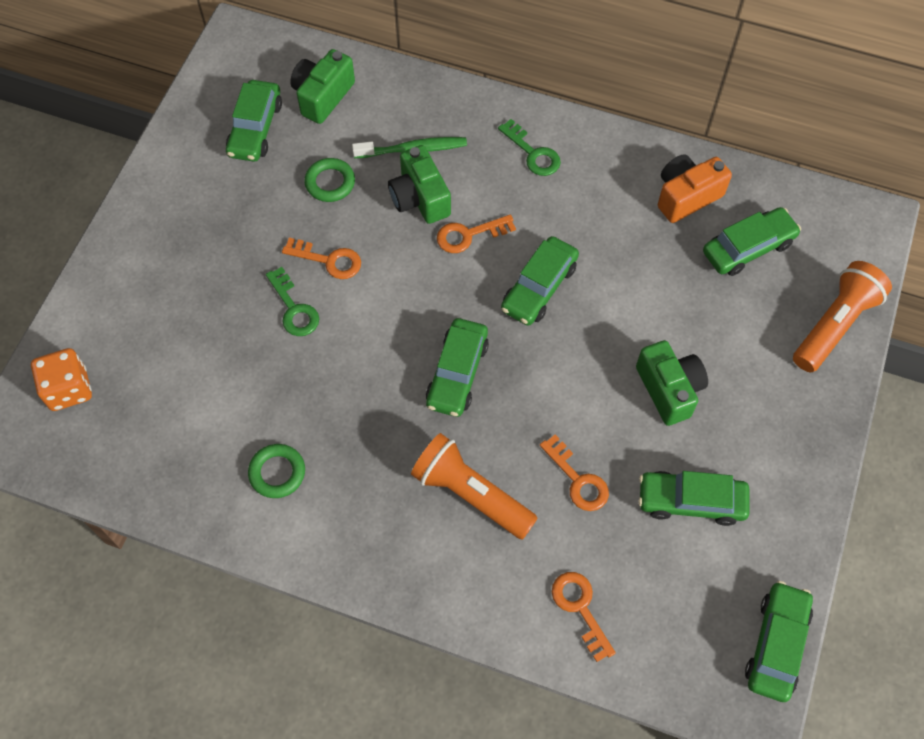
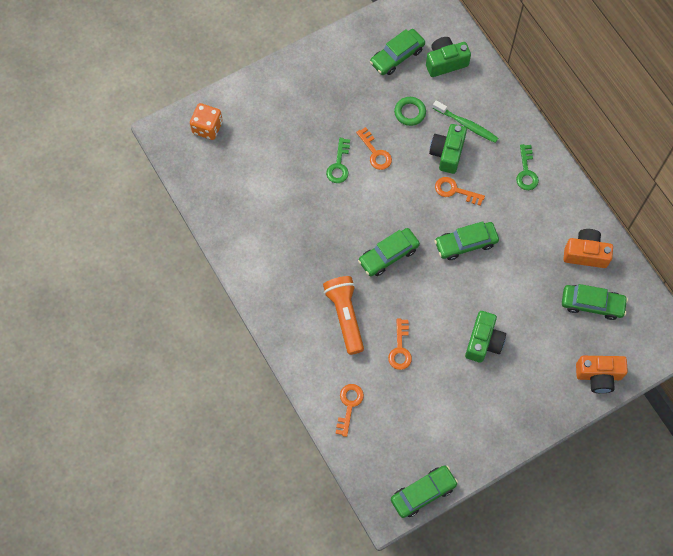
camera: 40 degrees right, 5 degrees up
green ring [248,444,305,498] -> none
green car [638,471,750,526] -> none
orange flashlight [793,261,892,372] -> orange camera [576,356,628,394]

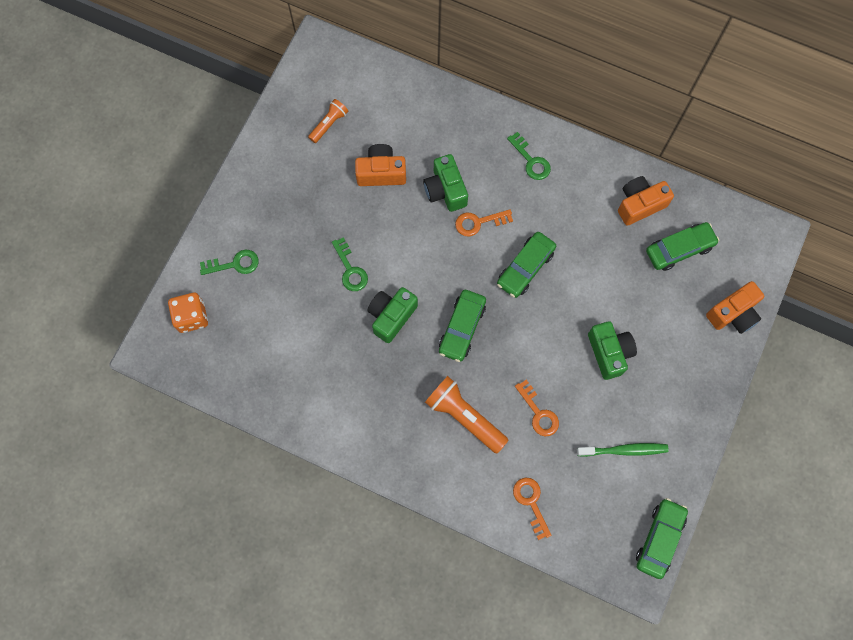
camera: 35 degrees left, 5 degrees up
orange key [356,127,392,170] -> none
green car [370,29,425,75] -> orange flashlight [308,99,348,143]
green ring [394,97,426,126] -> orange camera [355,144,406,186]
green camera [426,37,471,77] -> green camera moved to [367,287,418,343]
green toothbrush [433,100,498,143] -> green toothbrush moved to [577,443,669,457]
none -> green key [200,250,259,275]

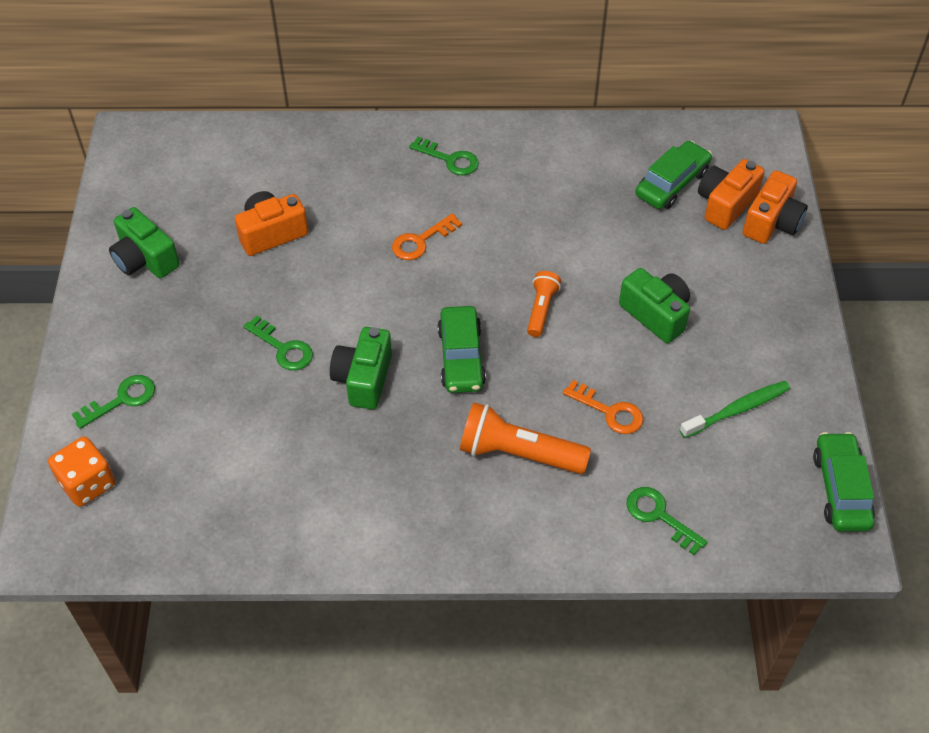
camera: 25 degrees left, 20 degrees down
orange flashlight [308,99,348,143] -> orange flashlight moved to [527,271,561,337]
green camera [423,154,468,212] -> green camera moved to [109,207,180,278]
green car [497,232,556,298] -> none
orange key [513,478,552,540] -> green key [626,487,708,555]
orange camera [618,176,674,226] -> orange camera moved to [698,159,765,230]

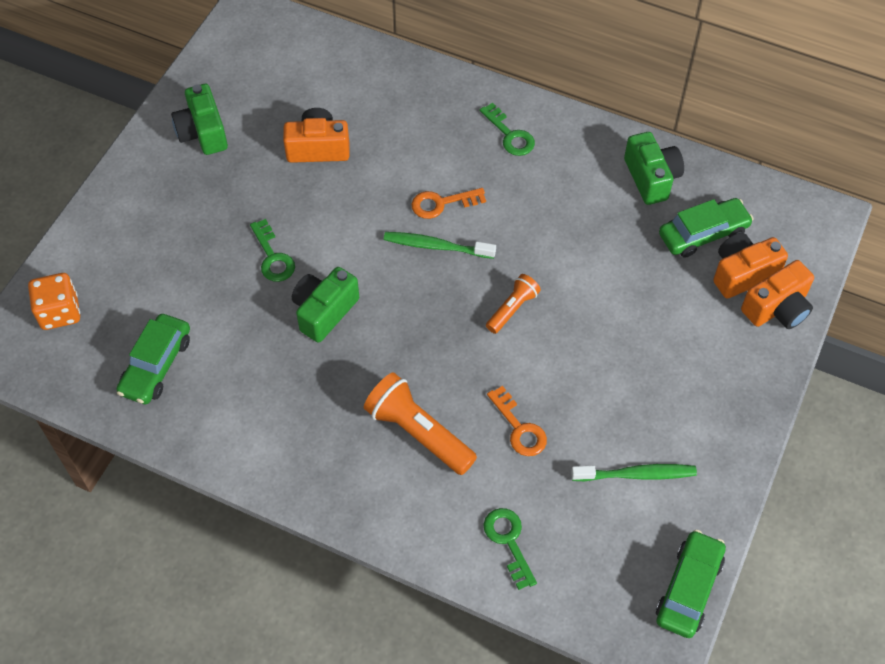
camera: 25 degrees right, 5 degrees up
green key [72,375,155,429] -> none
green car [437,306,486,393] -> green car moved to [116,314,190,404]
green camera [619,268,690,343] -> green camera moved to [624,132,684,205]
none -> green toothbrush [384,232,496,259]

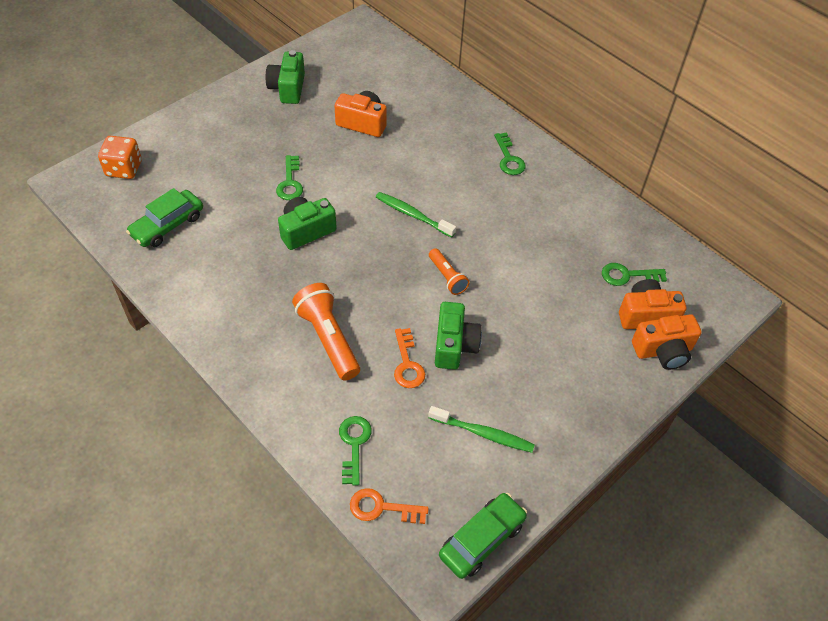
camera: 20 degrees right, 5 degrees down
orange key [411,188,486,219] -> orange key moved to [350,488,429,524]
orange flashlight [486,274,541,334] -> orange flashlight turned 90 degrees clockwise [429,248,470,295]
green camera [624,132,684,205] -> green camera moved to [435,302,482,370]
green car [659,198,753,258] -> green key [602,263,667,286]

